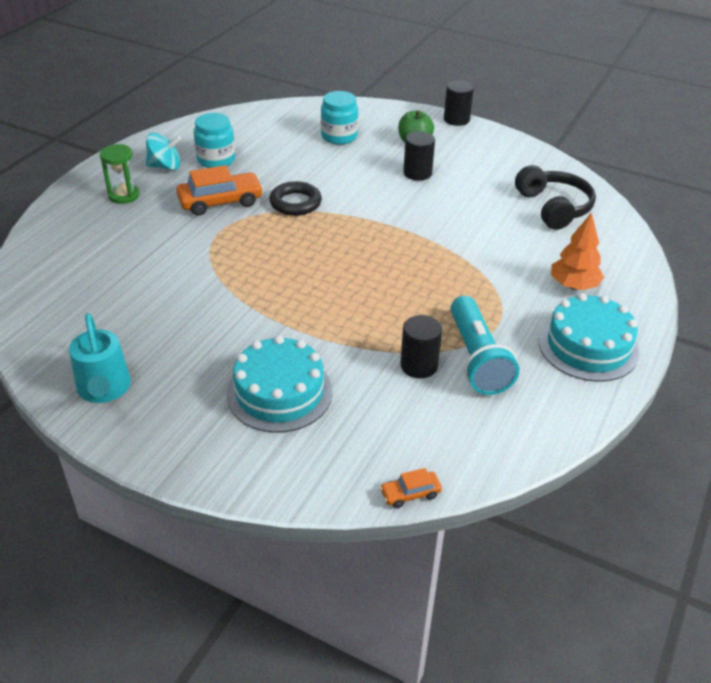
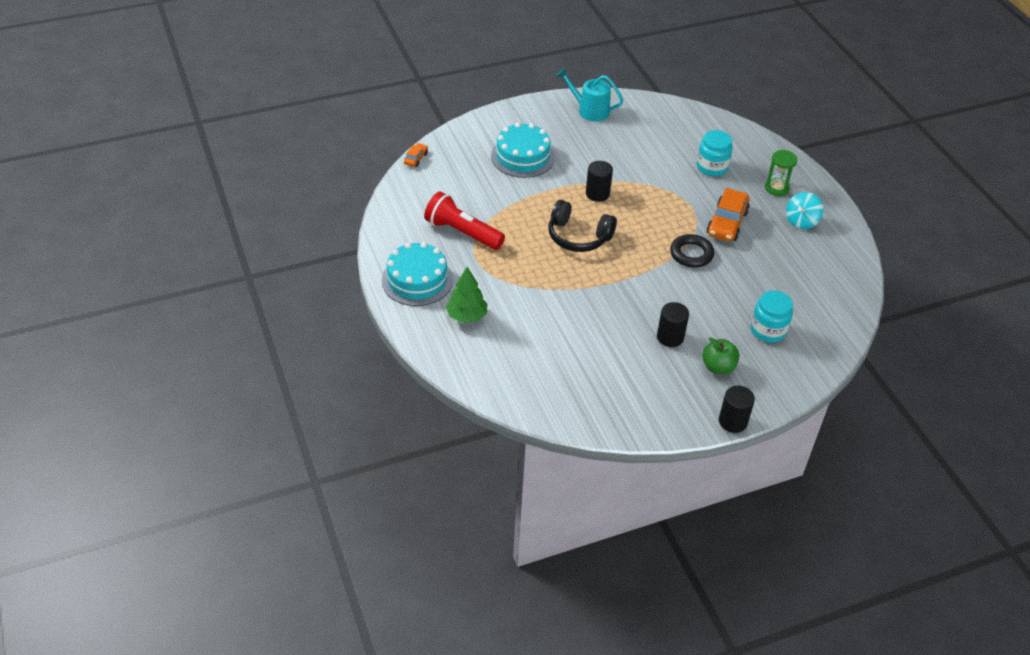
camera: 130 degrees right, 5 degrees up
turquoise jar [194,113,235,168] -> turquoise jar moved to [697,130,733,176]
black cylinder [400,315,442,378] -> black cylinder moved to [586,161,613,202]
turquoise flashlight [450,296,519,395] -> red flashlight [424,192,505,250]
black headphones [515,165,596,230] -> black headphones moved to [549,200,617,252]
orange tree [551,212,604,290] -> green tree [446,267,488,323]

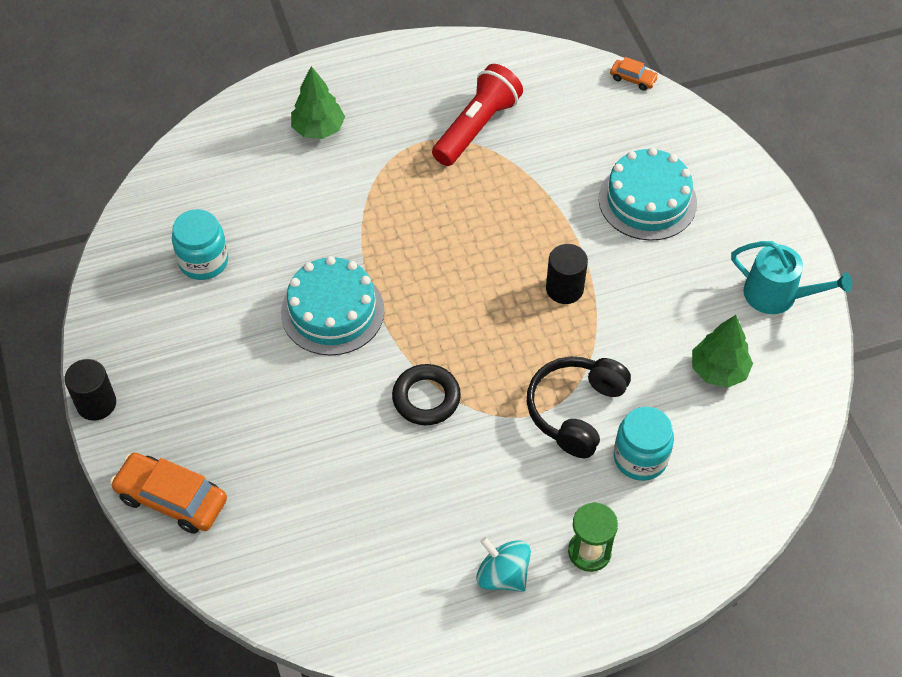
camera: 95 degrees right, 10 degrees up
turquoise cake [382,242,453,306] -> turquoise cake moved to [281,256,385,356]
black headphones [549,200,617,252] -> black headphones moved to [527,356,631,458]
turquoise watering can [556,68,623,122] -> turquoise watering can turned 90 degrees clockwise [731,241,852,314]
black cylinder [657,302,689,347] -> none
green apple [702,337,739,374] -> none
orange car [707,188,750,242] -> orange car moved to [110,453,227,534]
turquoise jar [751,290,793,343] -> turquoise jar moved to [172,209,228,280]
none -> green tree [692,315,753,388]

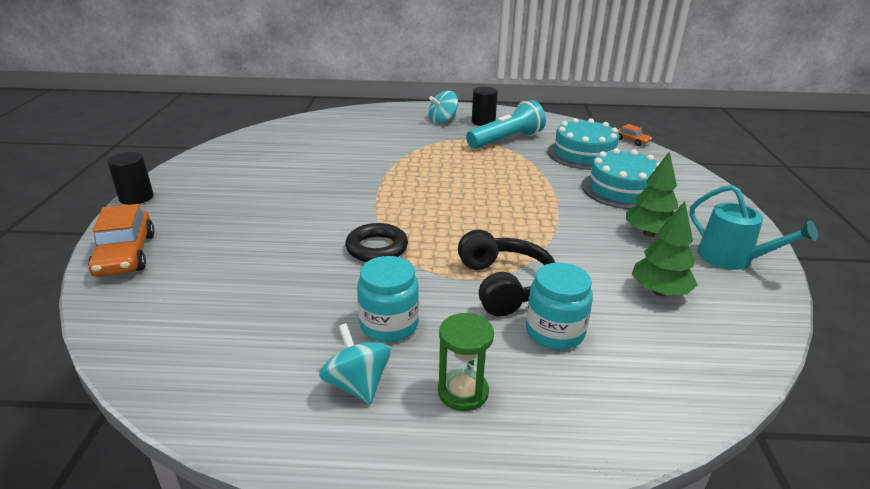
camera: 20 degrees right, 25 degrees down
orange car [110,453,227,534] -> orange car turned 150 degrees counterclockwise [88,204,155,277]
turquoise jar [172,209,228,280] -> turquoise jar moved to [357,256,419,342]
turquoise cake [281,256,385,356] -> turquoise cake moved to [548,118,619,170]
green tree [291,66,345,139] -> green tree moved to [626,151,678,237]
red flashlight [432,64,523,166] -> turquoise flashlight [466,100,546,149]
black headphones [527,356,631,458] -> black headphones turned 120 degrees clockwise [458,230,555,316]
black cylinder [546,244,588,304] -> black cylinder moved to [472,87,498,126]
none -> turquoise spinning top [428,91,458,124]

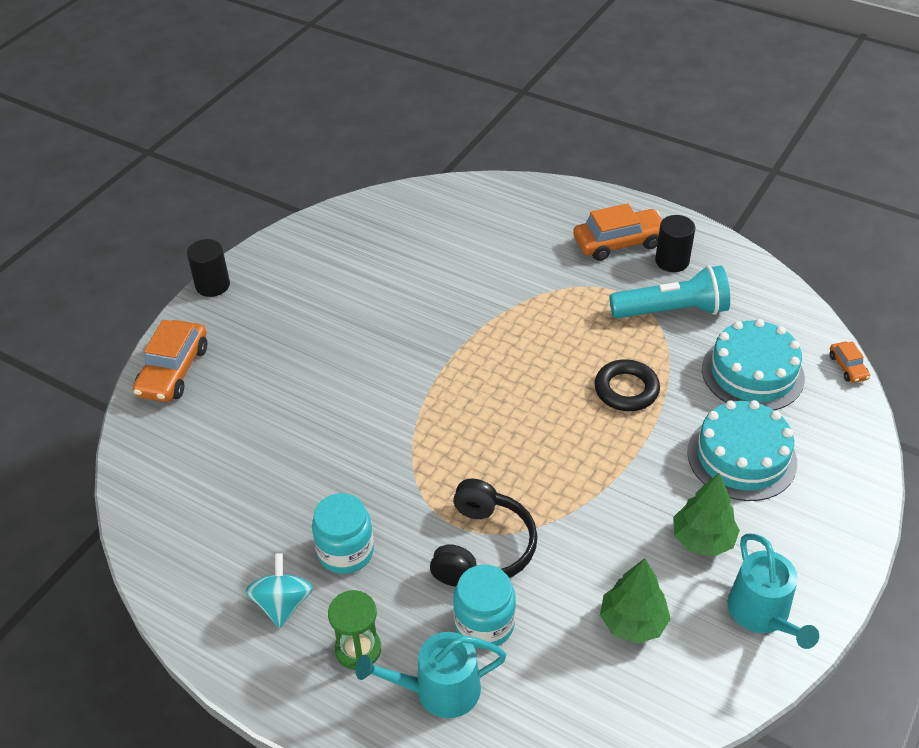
camera: 30 degrees right, 15 degrees up
black ring [345,223,408,262] -> black ring moved to [594,359,660,411]
turquoise spinning top [428,91,458,124] -> orange car [573,203,662,261]
none -> turquoise watering can [356,632,507,718]

